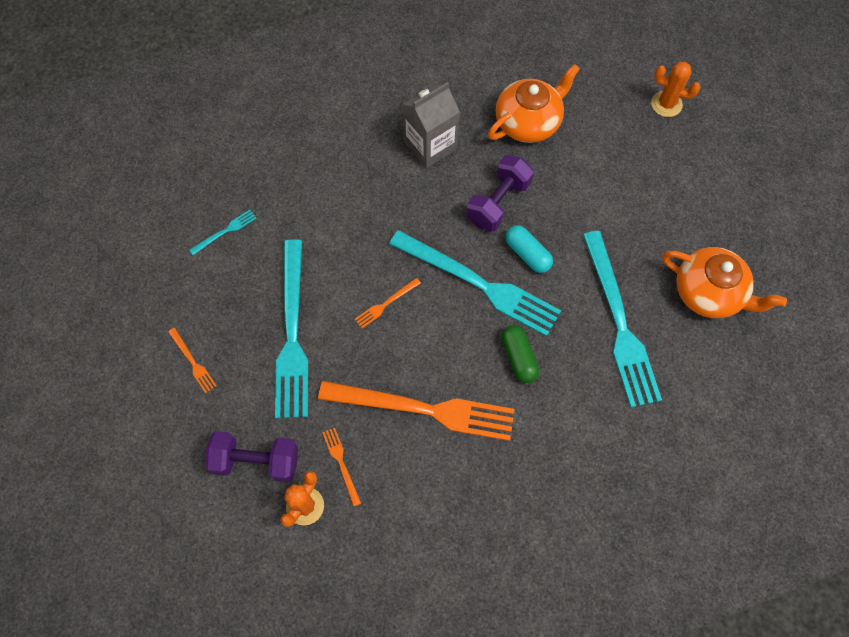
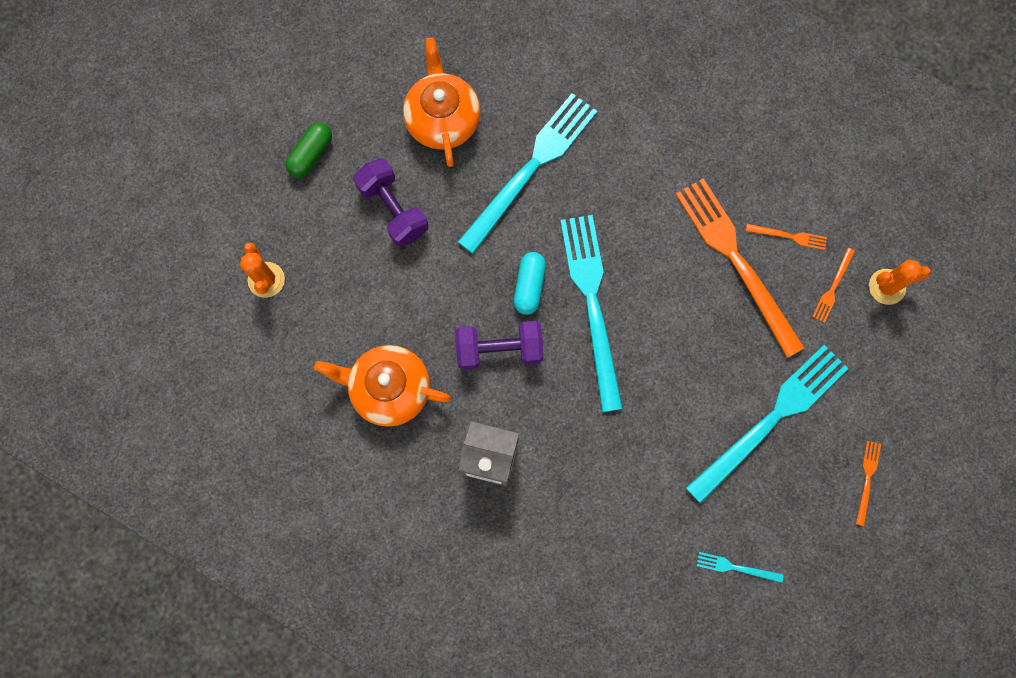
camera: 130 degrees left, 10 degrees up
purple dumbbell [205,431,298,482] -> purple dumbbell moved to [353,158,429,247]
orange fork [355,278,421,329] -> orange fork moved to [746,224,827,250]
green capsule [501,325,539,383] -> green capsule moved to [285,122,332,178]

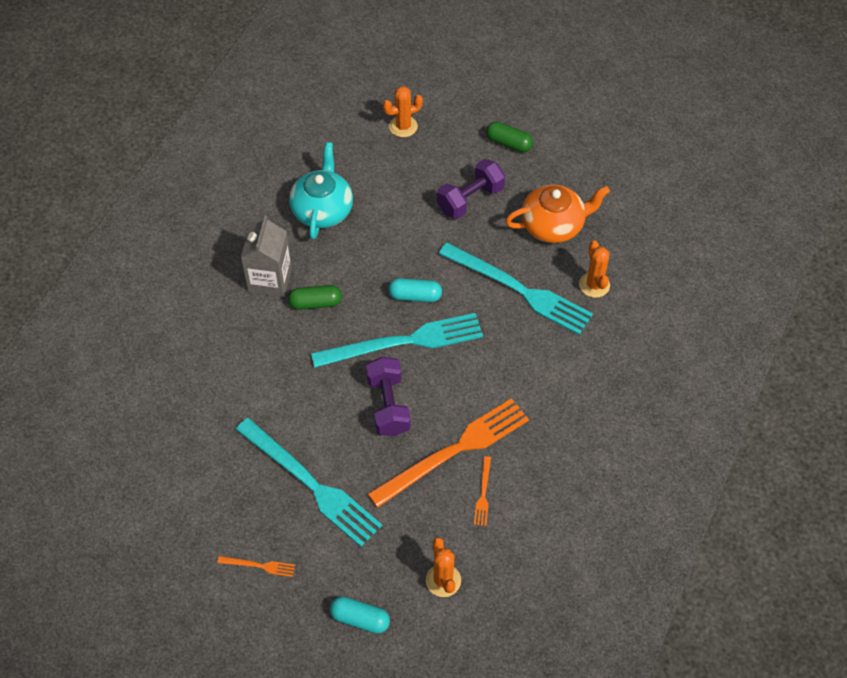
camera: 85 degrees right, 20 degrees down
orange teapot [314,345,451,427] -> turquoise teapot [289,142,353,240]
purple dumbbell [455,321,544,370] -> purple dumbbell moved to [366,357,411,436]
turquoise fork [696,552,784,583] -> none
orange fork [812,248,855,323] -> none
none -> green capsule [288,285,342,310]
none -> turquoise capsule [330,596,390,634]
none -> orange cactus [579,240,610,298]

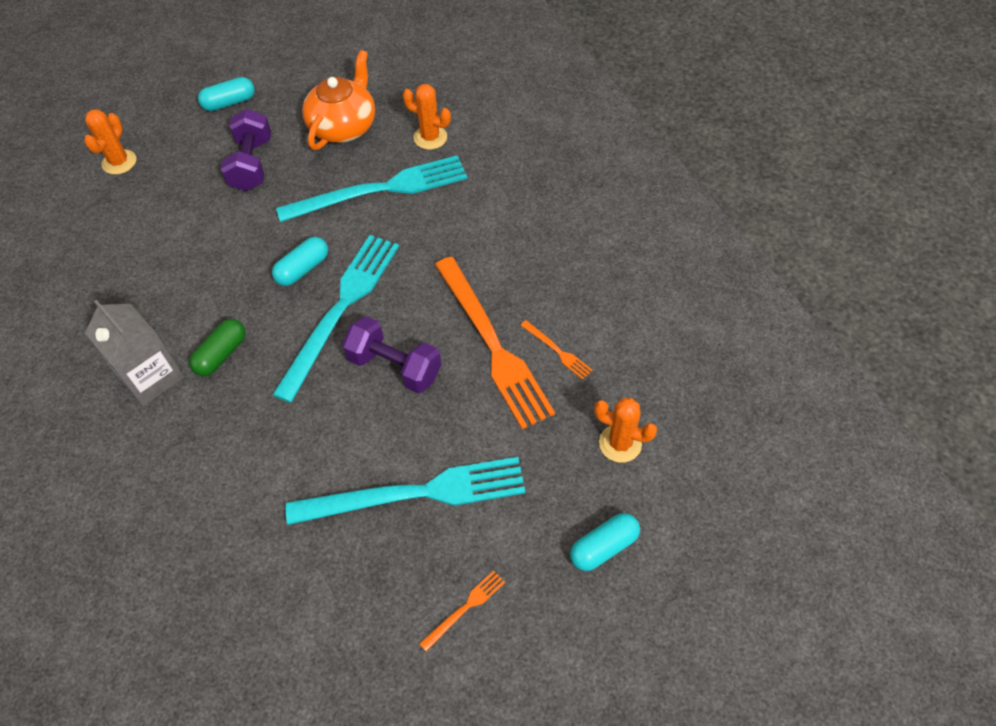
camera: 50 degrees left, 0 degrees up
turquoise teapot [289,142,353,240] -> none
orange fork [367,398,529,508] -> orange fork turned 150 degrees clockwise [435,257,555,429]
green capsule [486,122,533,152] -> turquoise capsule [198,77,255,111]

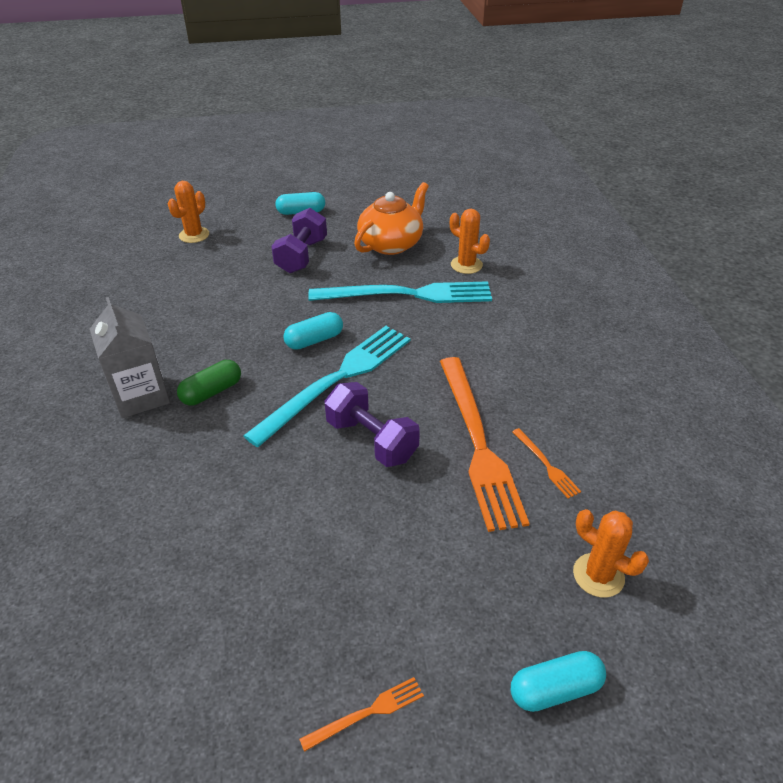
camera: 15 degrees right, 15 degrees down
turquoise fork [286,457,525,525] -> none

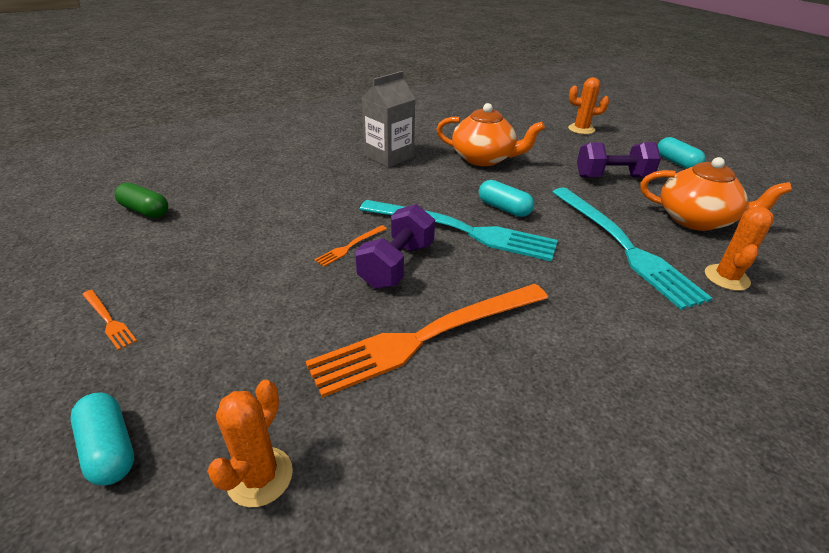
camera: 70 degrees right, 5 degrees down
green capsule [177,360,241,406] -> green capsule moved to [114,183,168,218]
orange fork [512,428,581,499] -> orange fork moved to [314,225,387,267]
none -> orange teapot [436,103,545,166]

